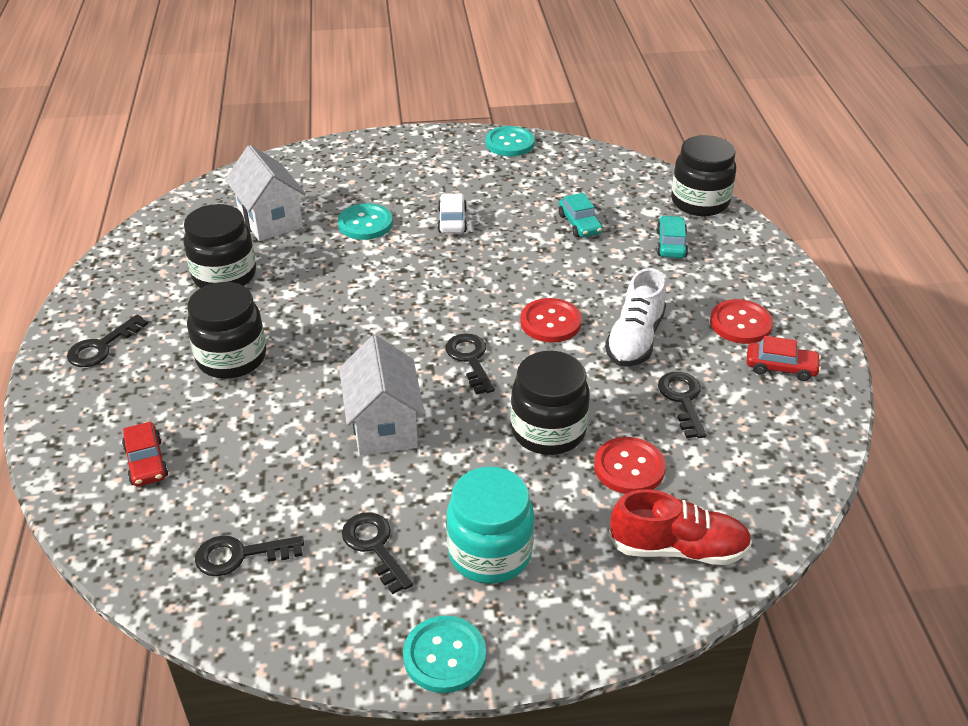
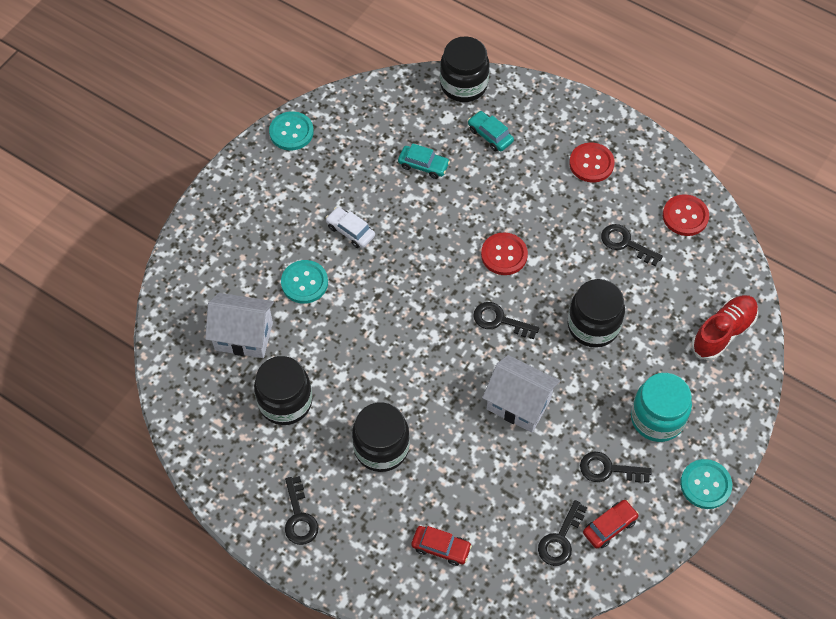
camera: 50 degrees left, 20 degrees up
red button [594,437,666,494] -> red button moved to [663,194,709,236]
white shoe [605,268,666,367] -> none
red car [747,336,821,381] -> red car moved to [583,500,639,549]

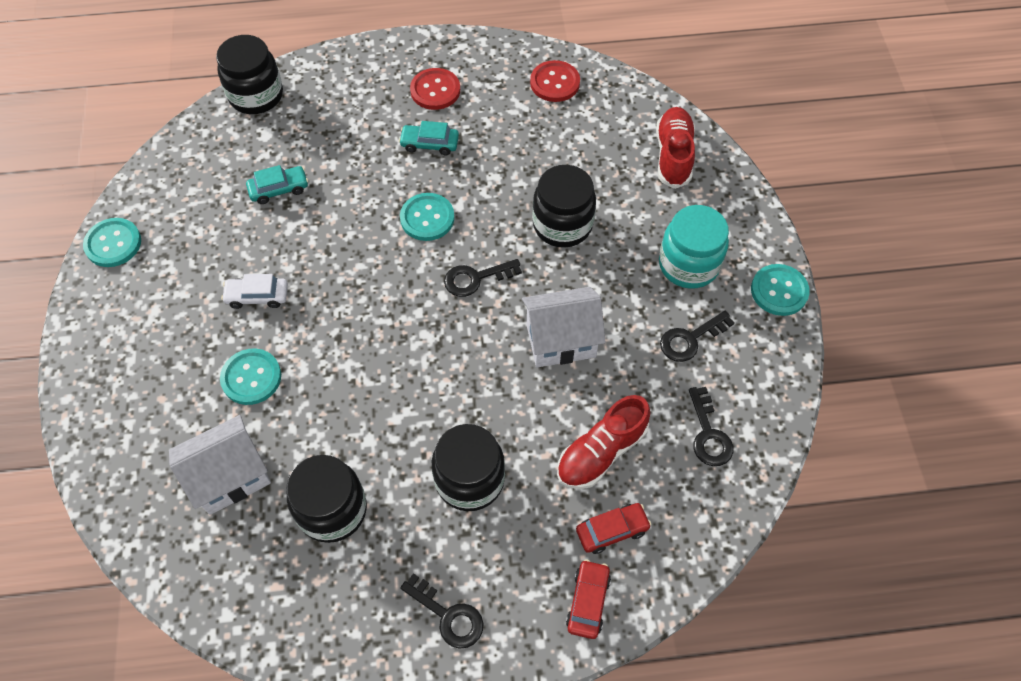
camera: 40 degrees left, 0 degrees up
turquoise car [468,111,514,151] -> turquoise car moved to [399,121,459,155]
red button [481,232,528,275] -> turquoise button [400,193,455,241]
red car [583,500,639,549] -> red car moved to [566,559,611,639]
black key [601,224,663,266] -> none
none -> red shoe [557,395,650,489]

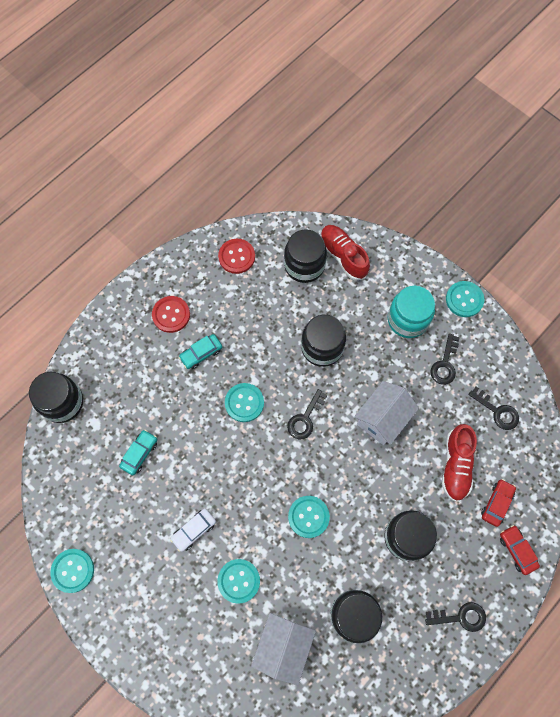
camera: 40 degrees left, 10 degrees up
none -> black jar [284,229,327,283]
none -> turquoise button [288,496,330,538]

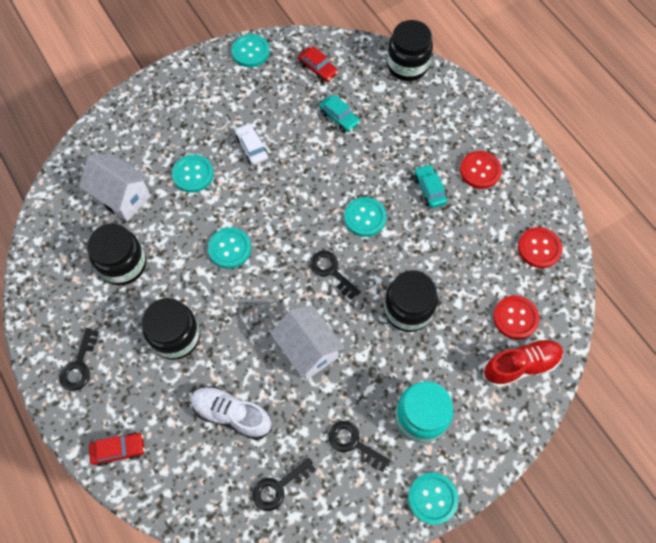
camera: 105 degrees right, 5 degrees down
black jar [284,229,327,283] -> red button [493,295,540,339]
red shoe [442,424,477,502] -> white shoe [191,386,272,440]
red car [481,479,516,527] -> red car moved to [298,46,338,82]

